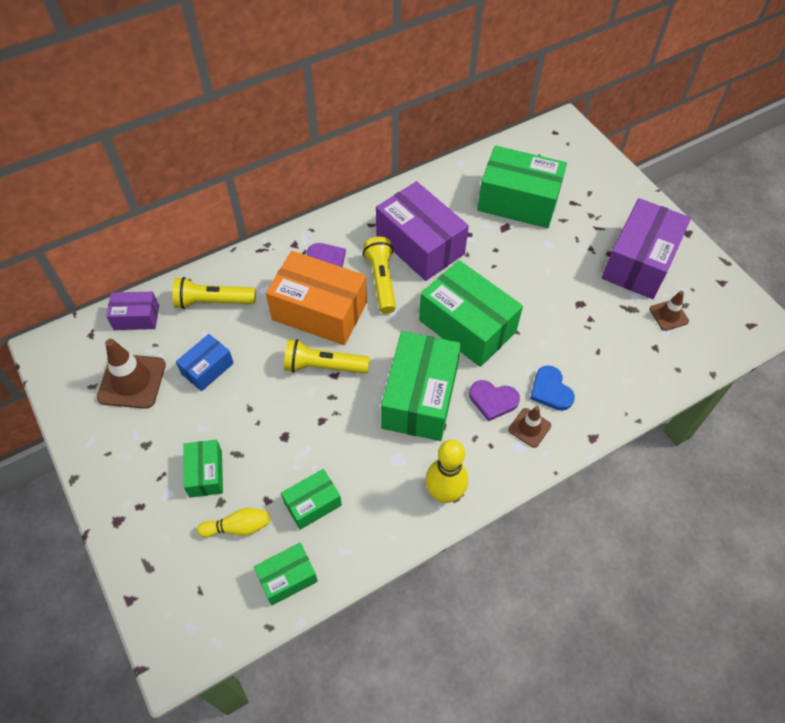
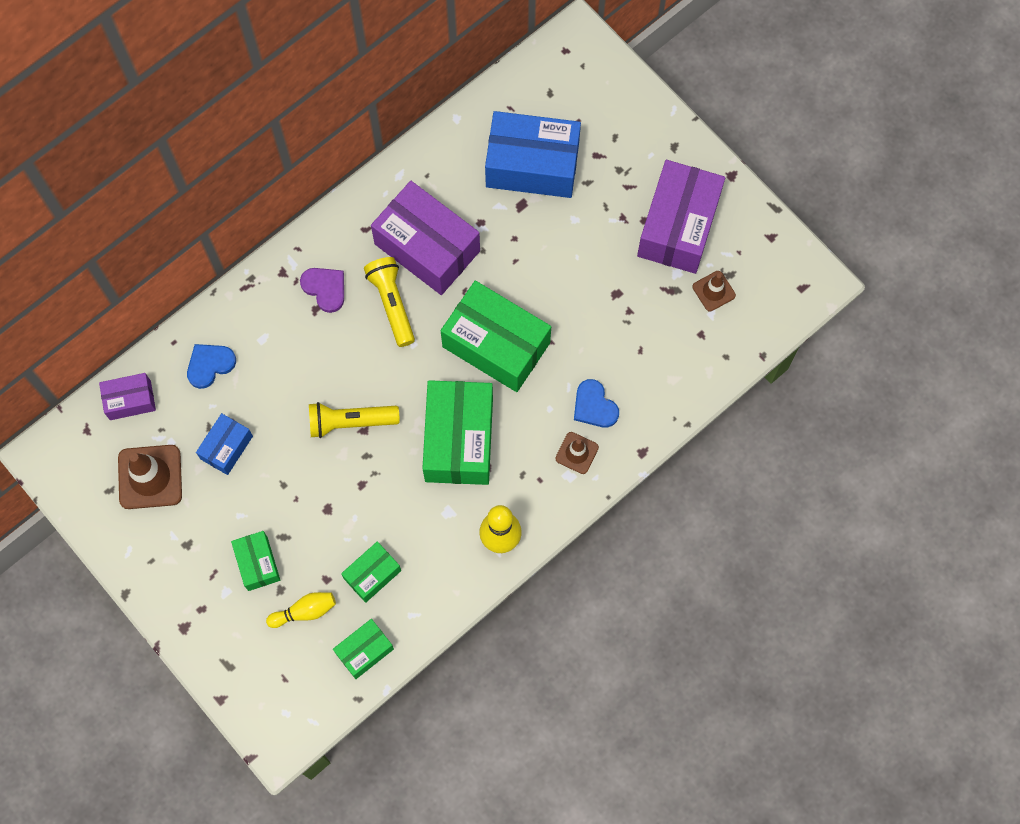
camera: 10 degrees left, 15 degrees up
yellow flashlight [172,277,256,309] -> blue heart [187,344,236,389]
orange box [266,251,367,345] -> none
purple heart [469,380,520,421] -> none
green box [477,146,567,228] -> blue box [485,111,581,198]

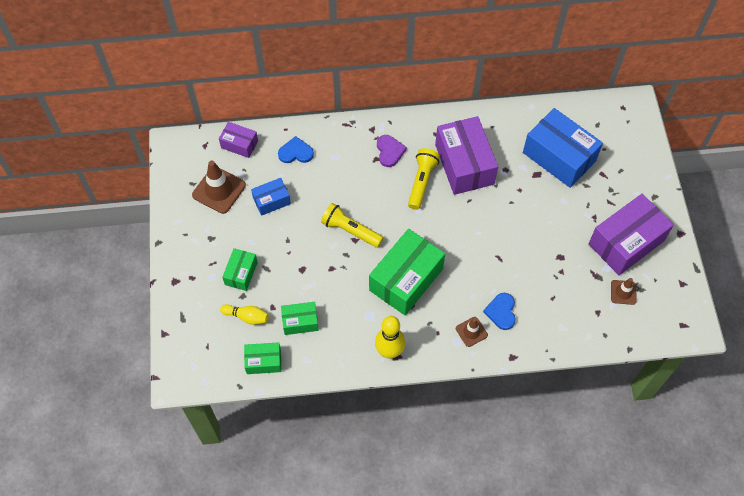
camera: 35 degrees right, 10 degrees down
green box [441,281,551,392] -> none

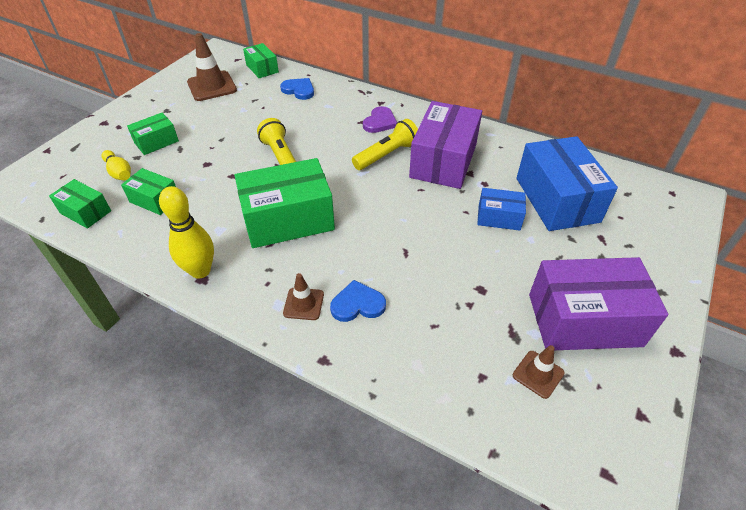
camera: 35 degrees right, 15 degrees down
purple box [219,122,258,158] -> green box [243,43,279,78]
blue box [251,178,291,216] -> blue box moved to [477,188,526,231]
blue heart [483,293,516,330] -> blue heart turned 45 degrees clockwise [330,280,386,322]

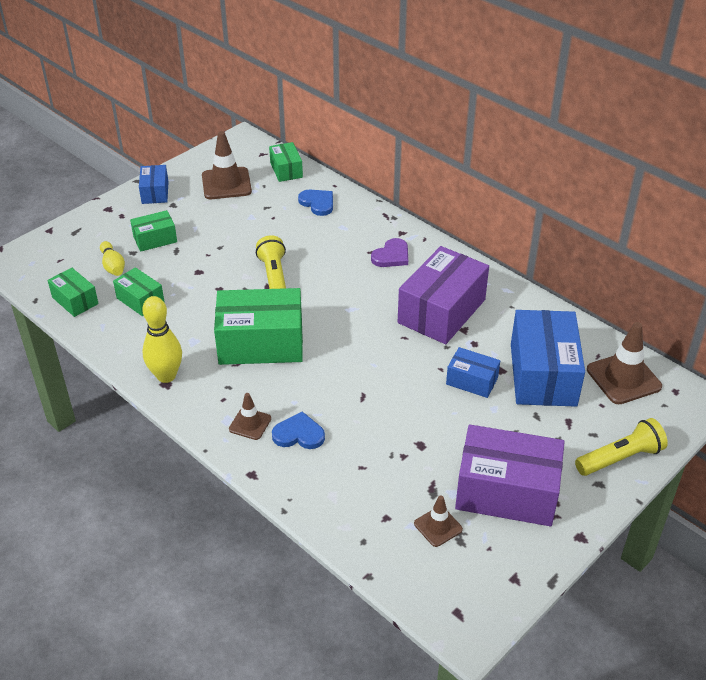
camera: 15 degrees right, 5 degrees down
yellow flashlight [352,119,418,170] -> yellow flashlight moved to [575,418,668,476]
none -> blue box [139,165,169,204]
none -> brown traffic cone [587,322,662,404]

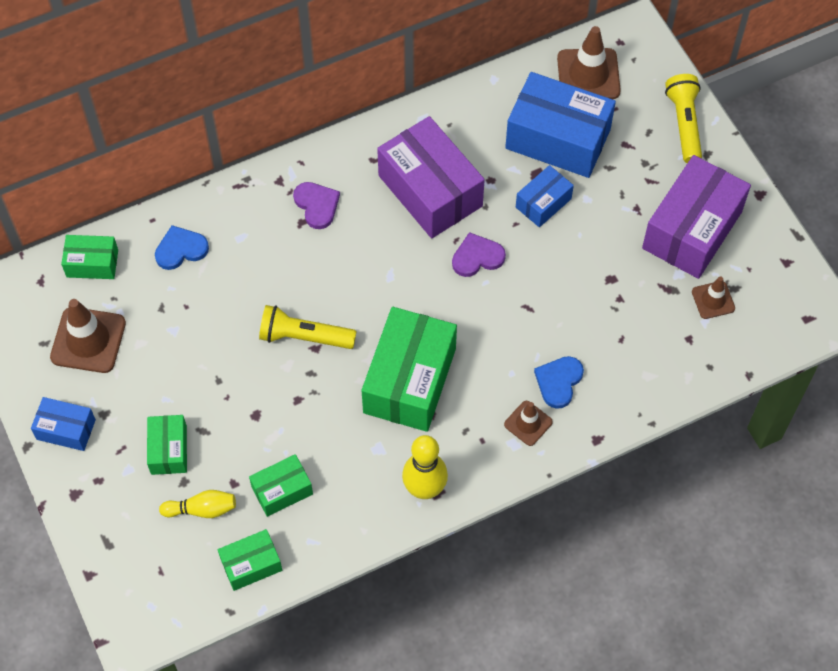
camera: 70 degrees left, 20 degrees up
none -> purple heart [452,232,506,277]

